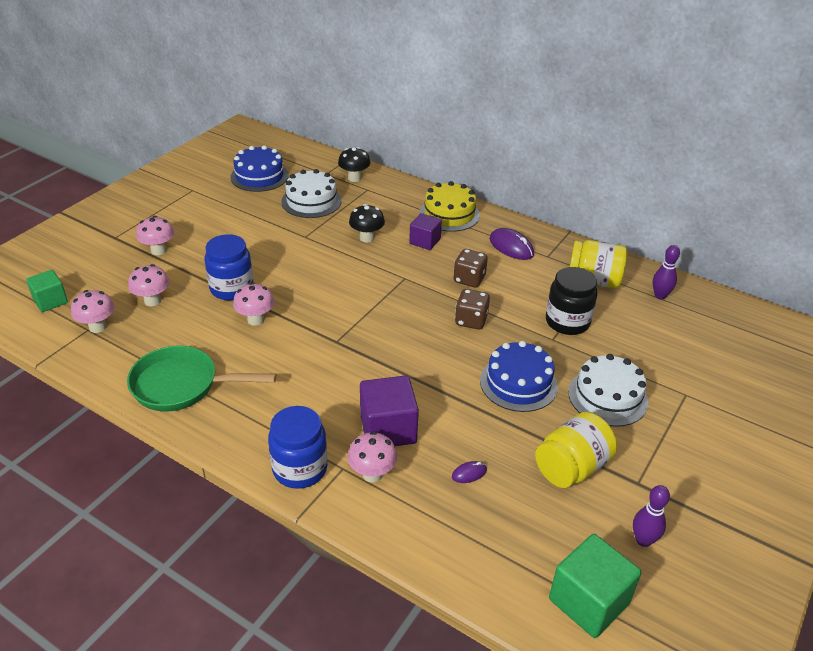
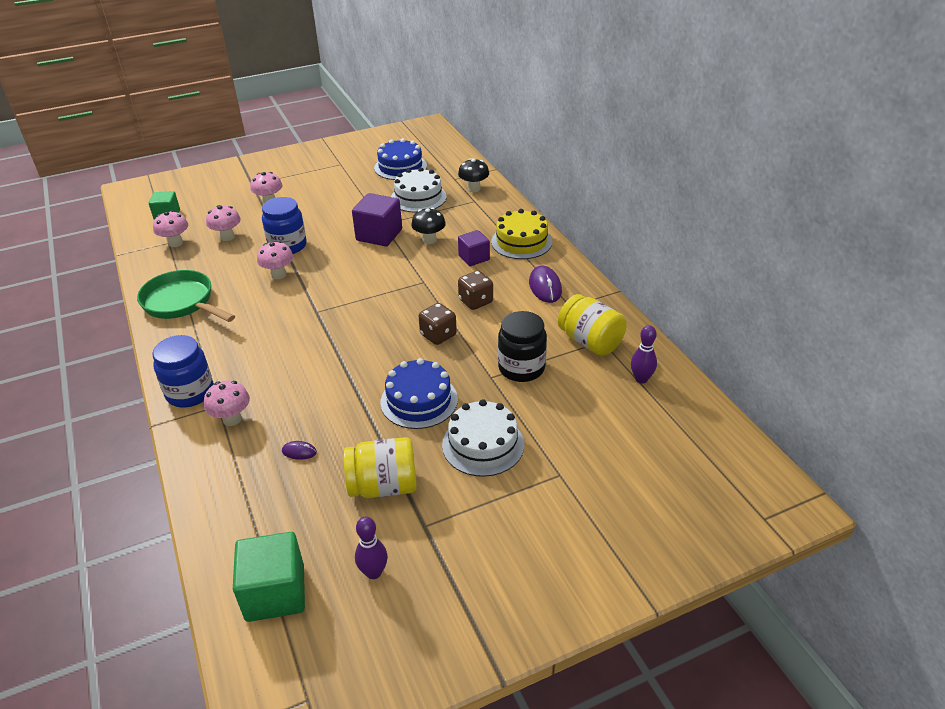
camera: 35 degrees right, 0 degrees up
purple cube [360,375,419,446] -> purple cube moved to [352,193,402,246]

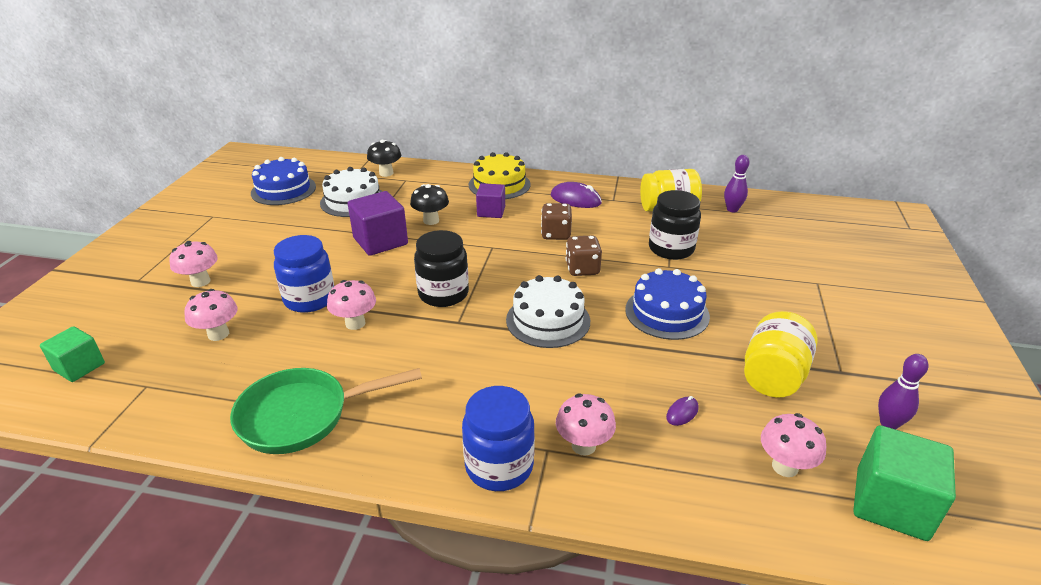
camera: 55 degrees left, 5 degrees down
pink mushroom [153,210,188,247] -> pink mushroom moved to [761,413,826,477]
white cake [442,399,524,477] -> white cake moved to [506,275,590,348]
none -> black jar [414,230,469,307]

